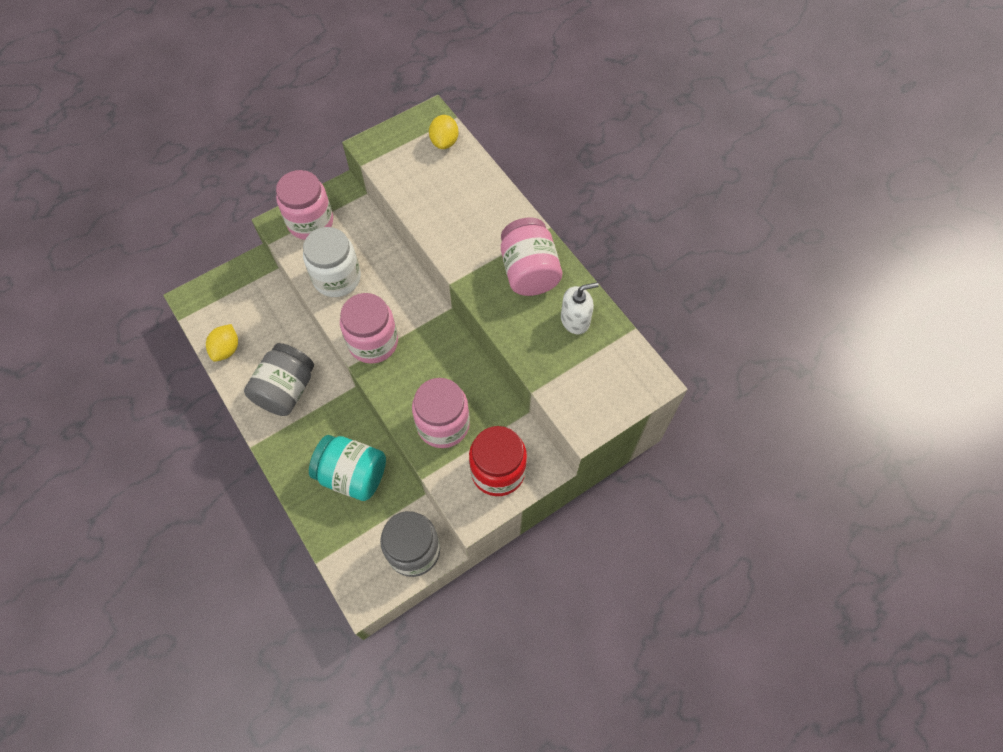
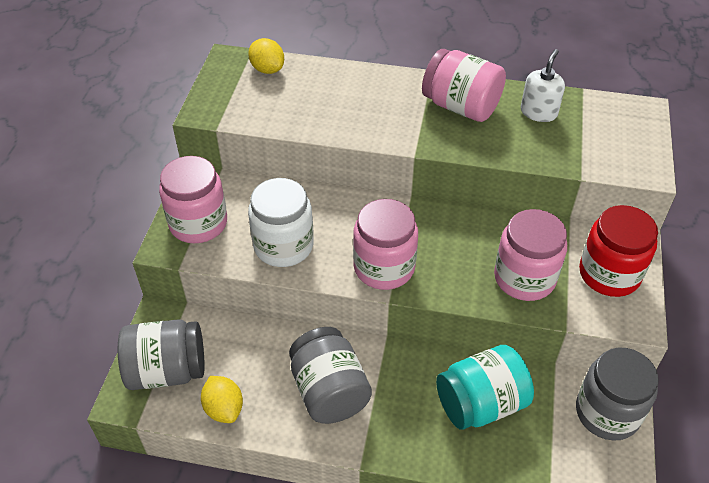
camera: 45 degrees left, 15 degrees down
none -> grey jar [118,319,205,390]

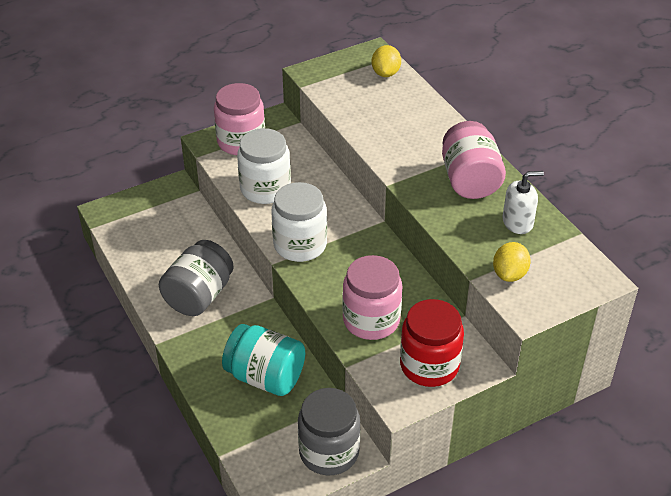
camera: 50 degrees right, 5 degrees down
grey jar [118,319,205,390] -> none
yellow lemon [201,376,243,423] -> yellow lemon moved to [493,242,531,282]
pink jar [353,199,418,290] -> white jar [271,182,327,262]

